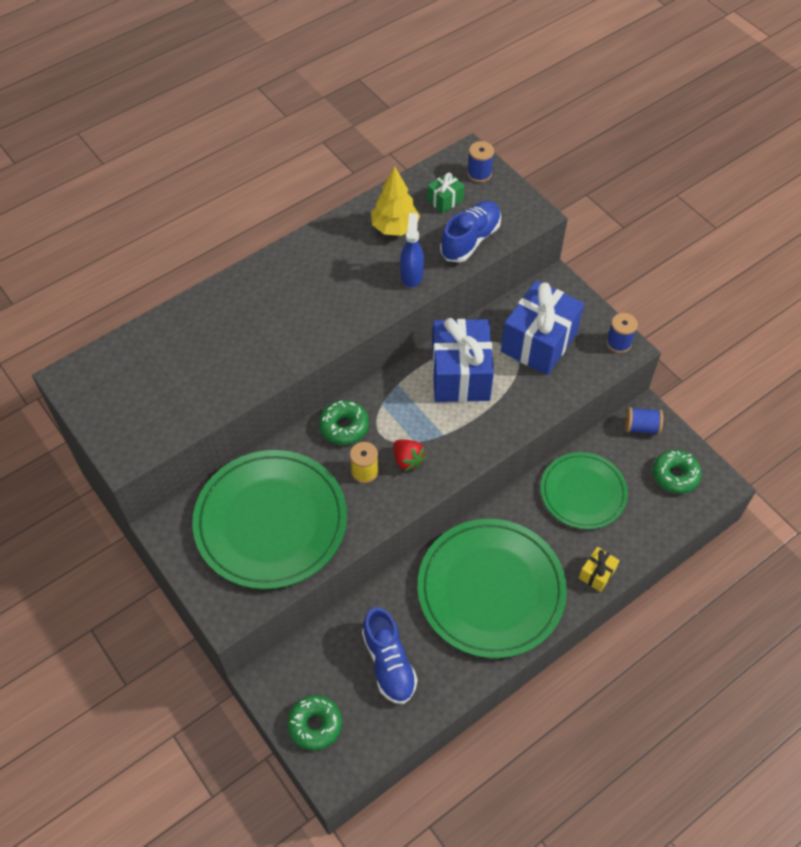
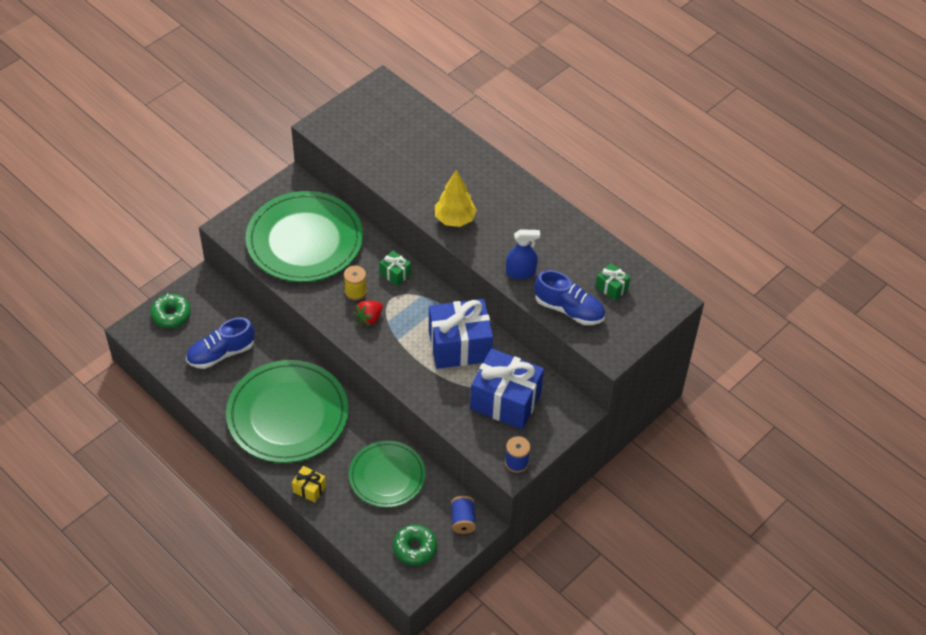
camera: 80 degrees right, 5 degrees down
green donut [319,400,369,445] -> green gift [379,250,411,286]
yellow tree [371,167,420,236] -> yellow tree moved to [435,170,477,227]
blue spool [467,141,494,183] -> none

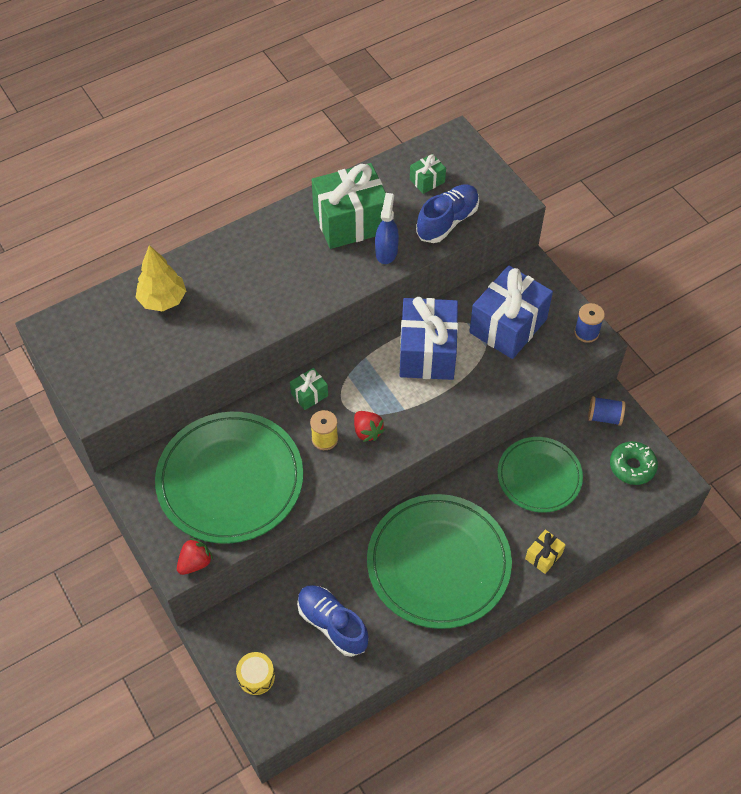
camera: 75 degrees left, 5 degrees up
green donut [150,294,191,328] -> yellow drum [236,652,275,695]
blue shoe [186,317,255,369] -> blue shoe turned 150 degrees clockwise [297,585,369,657]
yellow tree [435,170,477,227] -> yellow tree moved to [135,245,186,312]
none -> red strawberry [177,538,213,575]
none -> green gift [312,163,386,249]

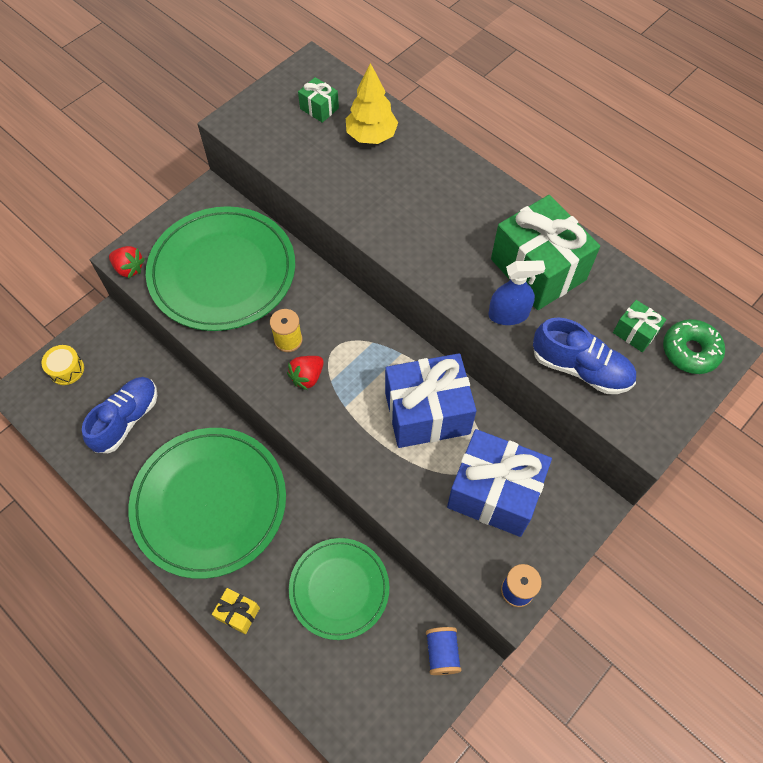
camera: 75 degrees right, 5 degrees up
green gift [290,368,328,410] -> green gift moved to [298,77,339,123]
green donut [610,441,658,485] -> green donut moved to [663,319,725,374]

